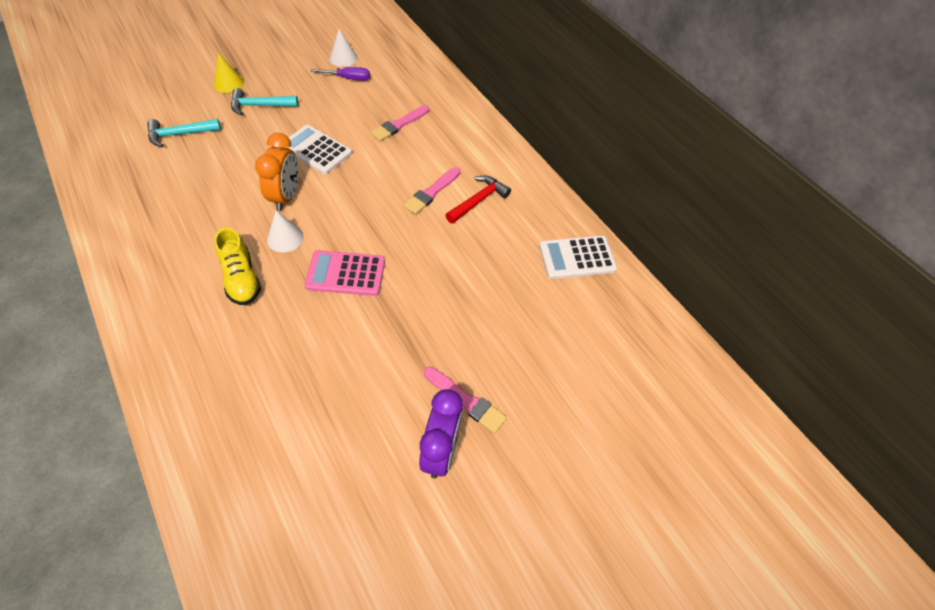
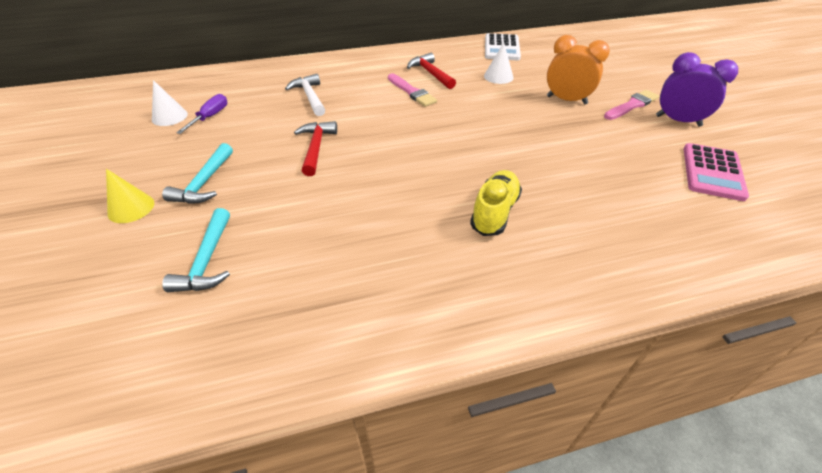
camera: 70 degrees left, 10 degrees down
yellow shoe [214,227,261,305] -> yellow shoe turned 60 degrees counterclockwise [470,170,522,236]
orange clock [255,133,299,211] -> orange clock moved to [547,35,610,105]
white cone [267,210,304,253] -> white cone moved to [484,43,514,84]
white calculator [284,125,352,174] -> red hammer [294,121,337,176]
pink calculator [304,250,385,296] -> pink calculator moved to [684,143,749,201]
pink brush [370,105,429,141] -> white hammer [285,74,325,116]

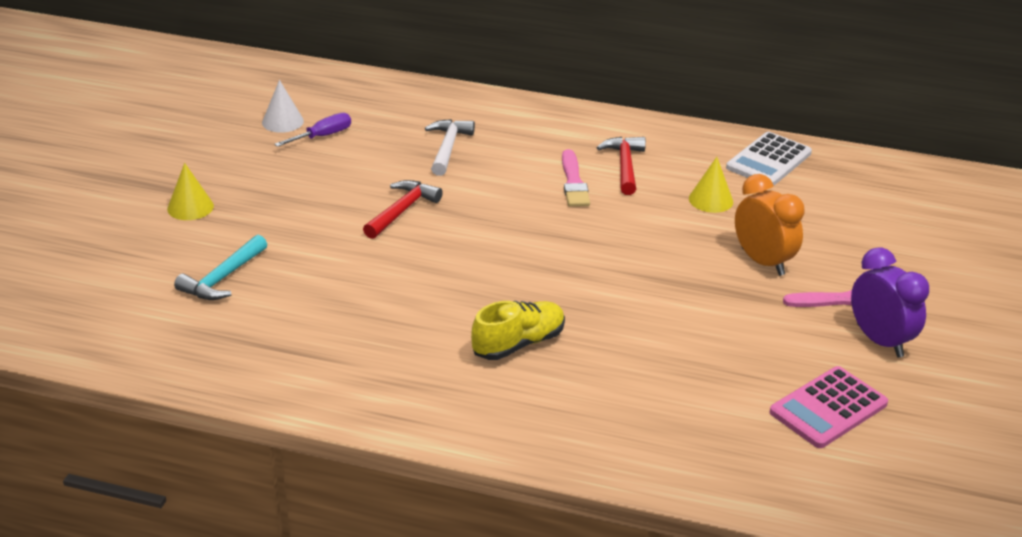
camera: 30 degrees right, 10 degrees down
turquoise hammer [162,143,233,204] -> none
white cone [484,43,514,84] -> yellow cone [689,157,733,213]

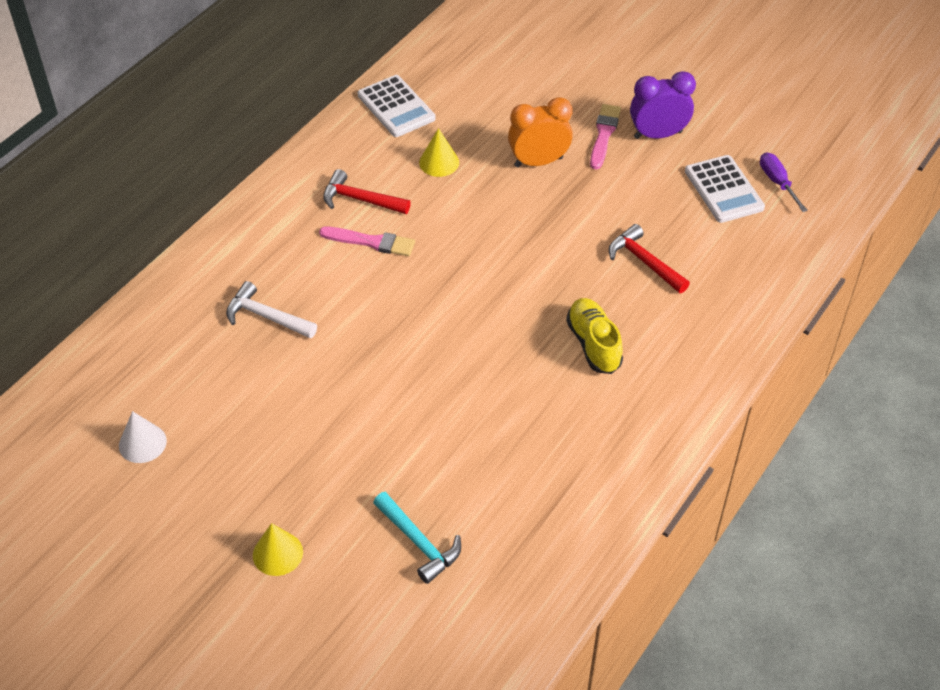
camera: 70 degrees left, 15 degrees up
purple screwdriver [274,113,351,147] -> purple screwdriver moved to [760,152,808,212]
red hammer [363,180,443,239] -> red hammer moved to [609,224,690,293]
pink calculator [769,366,888,448] -> white calculator [685,155,765,223]

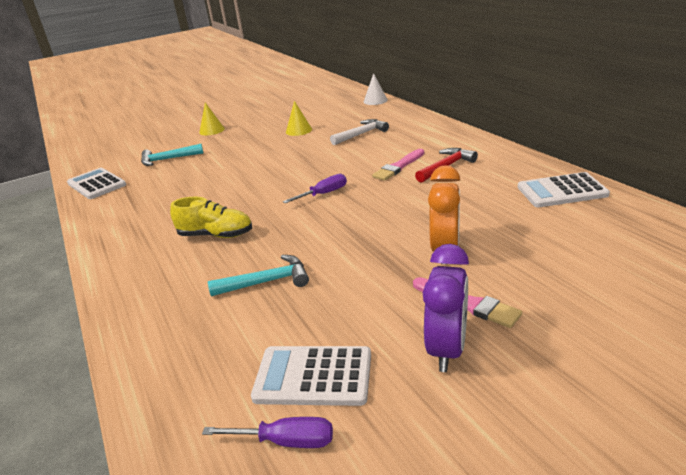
camera: 120 degrees right, 20 degrees down
white cone [119,411,167,463] -> white cone moved to [364,73,388,105]
yellow cone [419,128,459,177] -> yellow cone moved to [286,101,312,136]
red hammer [609,224,690,293] -> turquoise hammer [208,255,309,296]
none -> white calculator [67,168,126,199]
none -> purple screwdriver [283,174,347,203]

